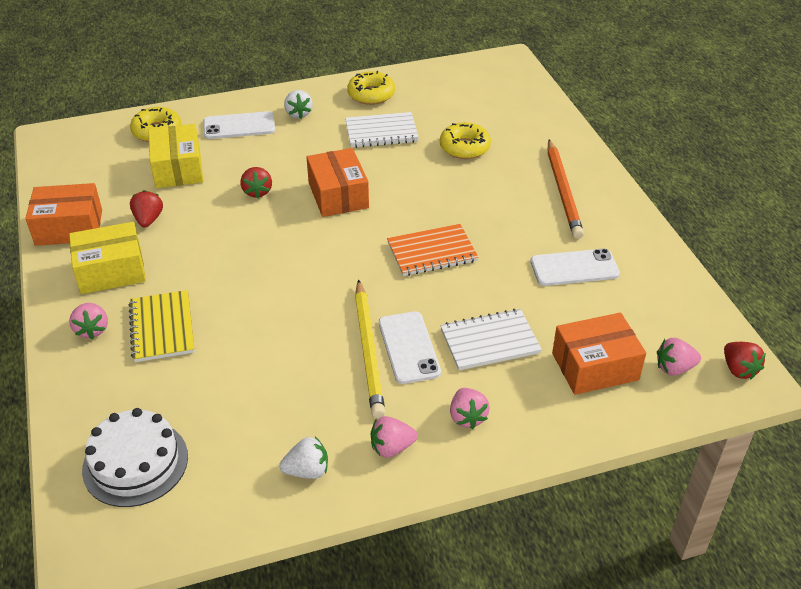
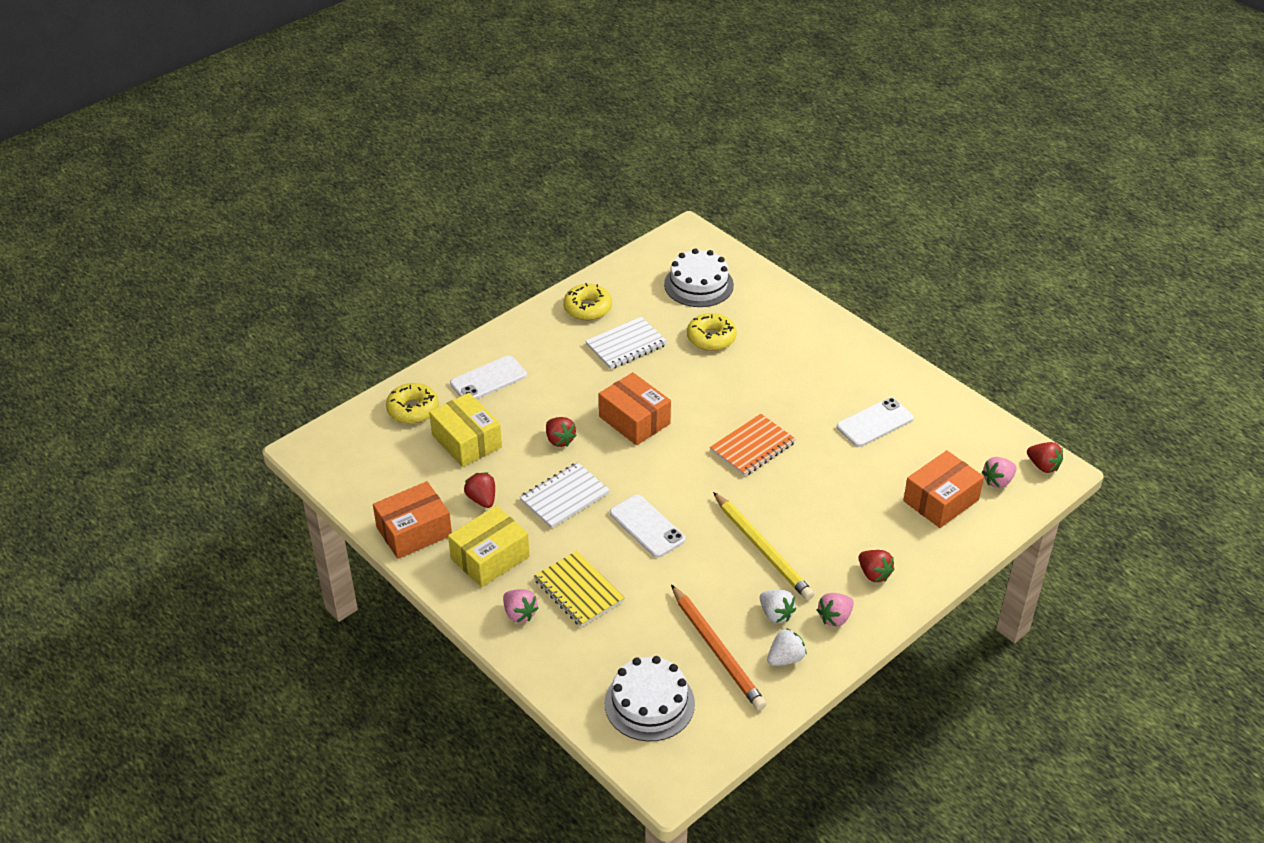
camera: 25 degrees left, 0 degrees up
white strawberry [284,90,313,119] -> white strawberry moved to [760,590,796,623]
white phone [379,311,441,384] -> white phone moved to [610,495,685,558]
white notebook [440,309,542,370] -> white notebook moved to [520,462,610,529]
pink strawberry [450,388,490,429] -> red strawberry [859,550,894,582]
orange pencil [547,140,584,239] -> orange pencil moved to [671,585,766,710]
none -> white cake [664,248,734,307]

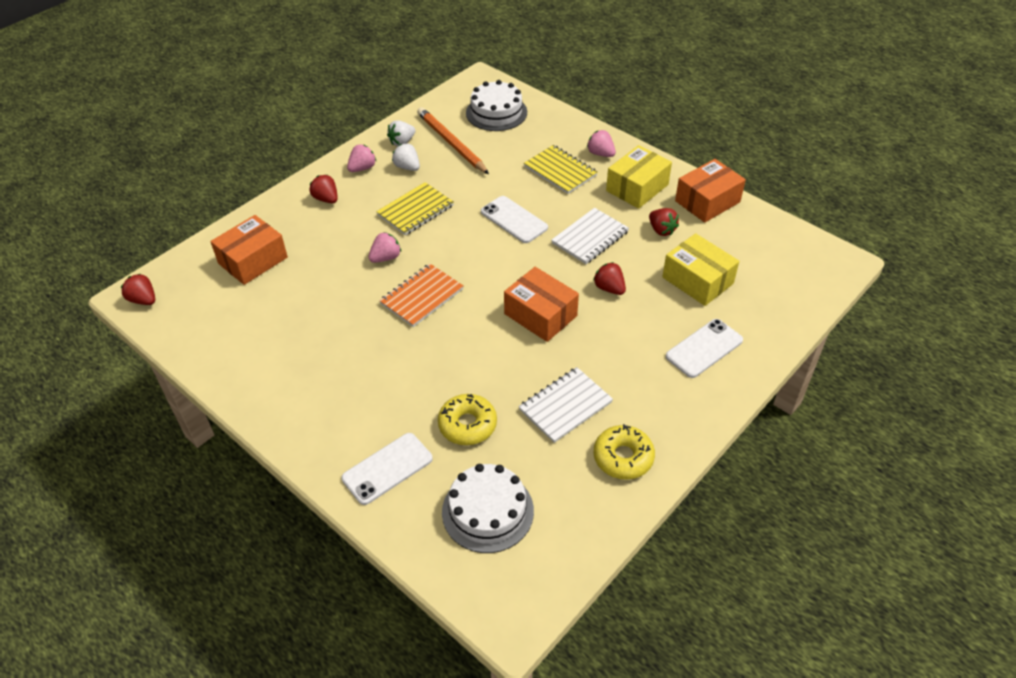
camera: 175 degrees right, 5 degrees up
yellow donut [386,383,439,424] -> none
yellow pencil [713,492,814,600] -> yellow notebook [376,182,454,235]
white phone [837,398,914,447] -> white phone moved to [341,433,433,505]
pink strawberry [982,457,1017,488] -> pink strawberry moved to [368,232,401,263]

